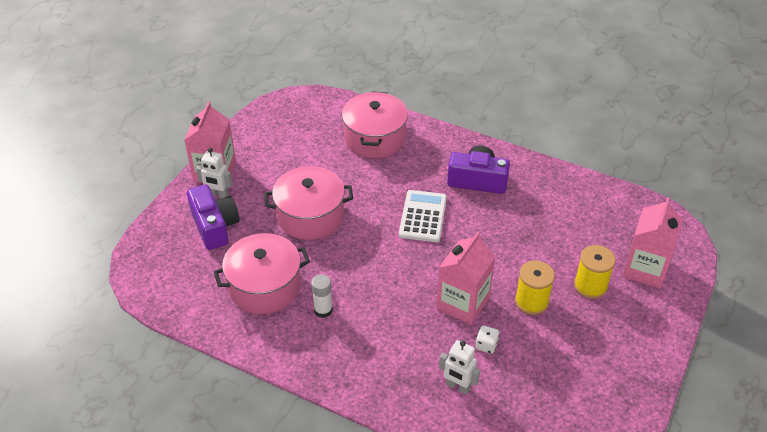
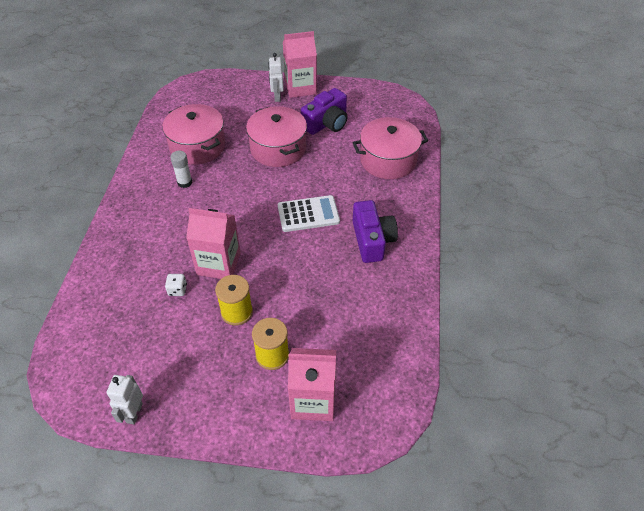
camera: 70 degrees right, 5 degrees up
purple camera [187,184,239,250] -> purple camera moved to [301,88,347,135]
white robot [439,340,480,395] -> white robot moved to [106,375,143,424]

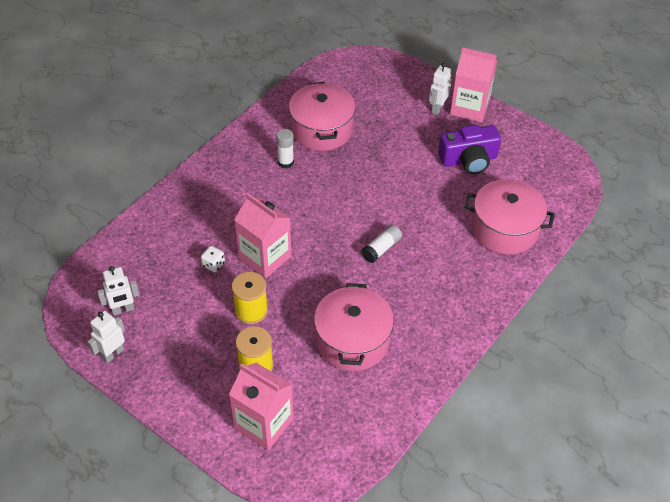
camera: 30 degrees right, 0 degrees up
pink pot [246,106,307,167] -> pink pot moved to [314,283,394,371]
white calculator [278,195,340,232] -> white glue stick [361,224,402,263]
purple camera [353,200,398,263] -> none
none -> white robot [97,266,139,315]

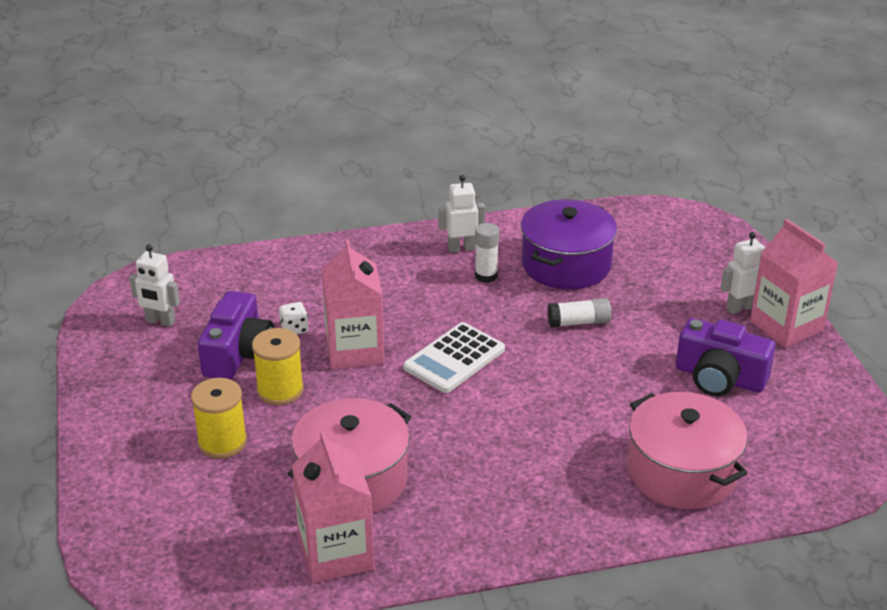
camera: 40 degrees right, 15 degrees down
white robot [88,311,125,363] -> white robot moved to [438,175,485,253]
pink carton [229,363,293,451] -> pink carton moved to [292,430,374,583]
pink pot [289,82,356,151] -> purple pot [521,199,617,289]
white glue stick [361,224,402,263] -> white glue stick moved to [547,298,611,328]
none -> purple camera [198,291,274,379]
none -> white calculator [403,322,505,393]

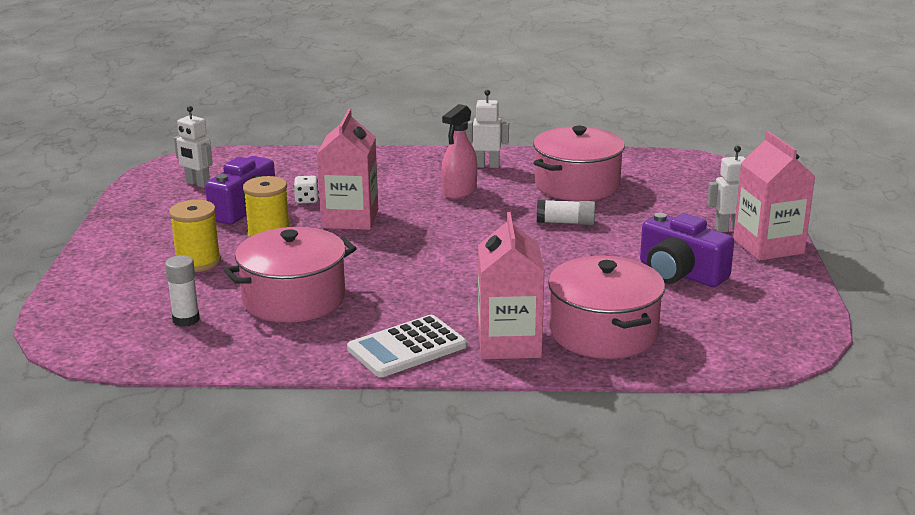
camera: 15 degrees right, 10 degrees down
pink carton [292,430,374,583] -> pink carton moved to [478,212,545,359]
white calculator [403,322,505,393] -> white calculator moved to [347,315,467,377]
white glue stick [475,223,499,283] -> white glue stick moved to [165,255,200,327]
purple pot [521,199,617,289] -> pink pot [533,126,625,201]
none -> pink spray bottle [441,104,477,199]

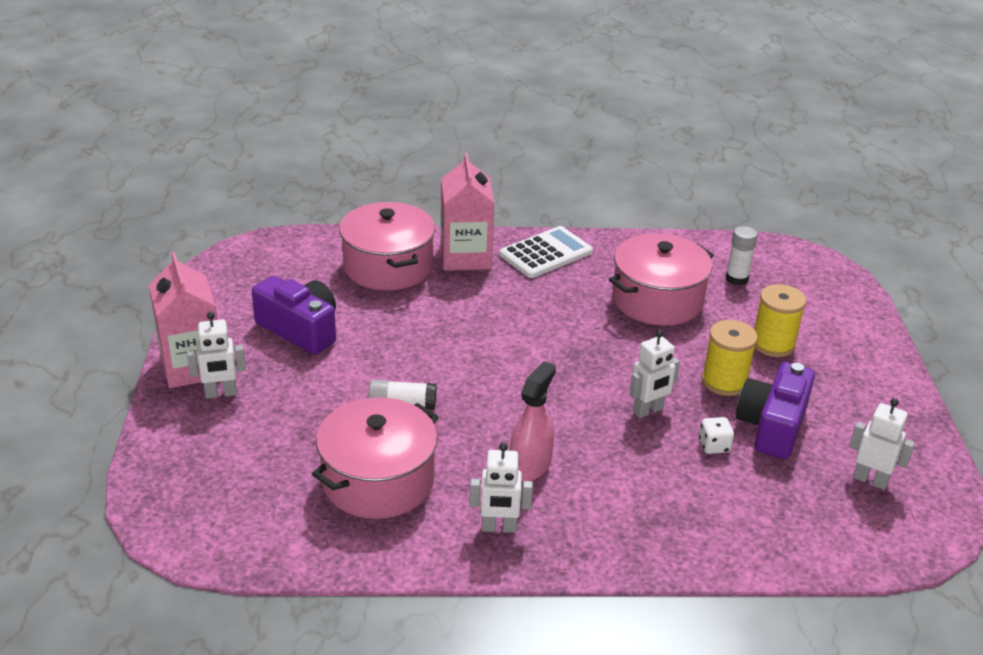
camera: 175 degrees right, 10 degrees up
pink carton [317,109,378,230] -> white robot [629,330,680,418]

